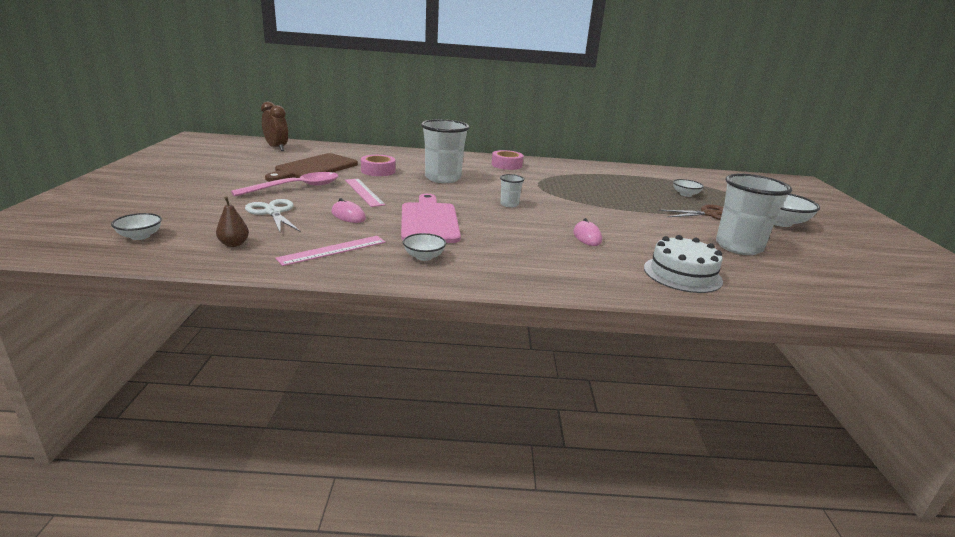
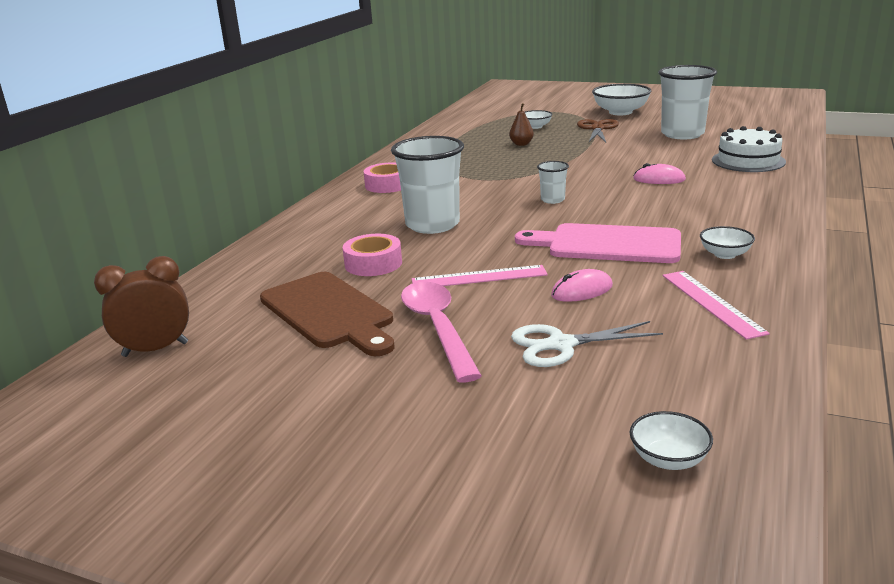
camera: 65 degrees left, 0 degrees up
brown pear [216,196,249,247] -> brown pear moved to [509,103,534,146]

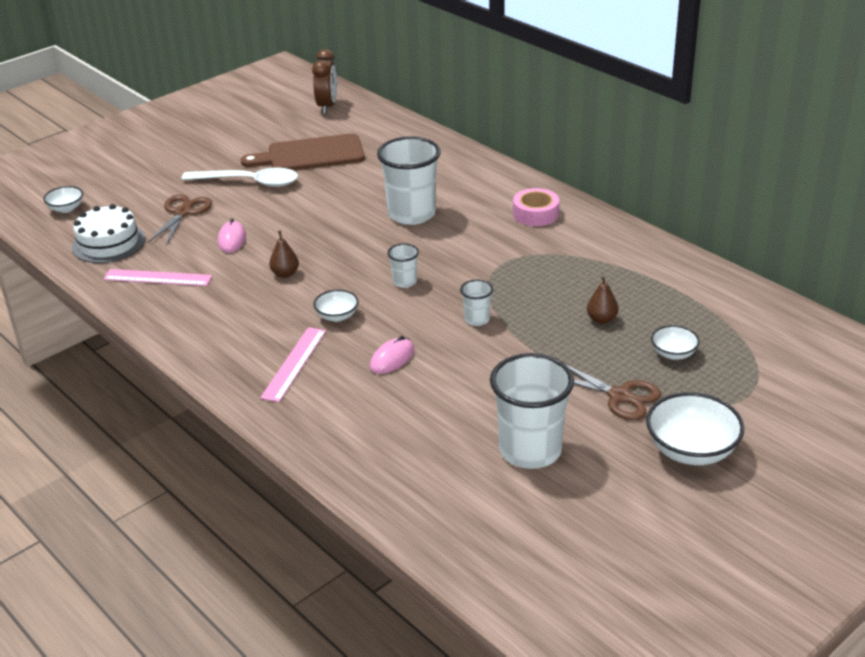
camera: 115 degrees right, 10 degrees up
pink tape [343,234,402,276] -> none
pink spoon [401,282,482,383] -> white spoon [182,168,298,187]
pink ruler [412,265,548,286] -> pink ruler moved to [260,327,326,402]
white scissors [511,321,663,367] -> brown scissors [147,195,212,245]
pink cutting board [515,223,681,263] -> brown pear [269,230,299,278]
white bowl [700,226,755,259] -> white bowl moved to [313,290,359,322]
white cake [712,126,786,172] -> white cake moved to [72,204,145,263]
none -> white cup [460,280,493,326]

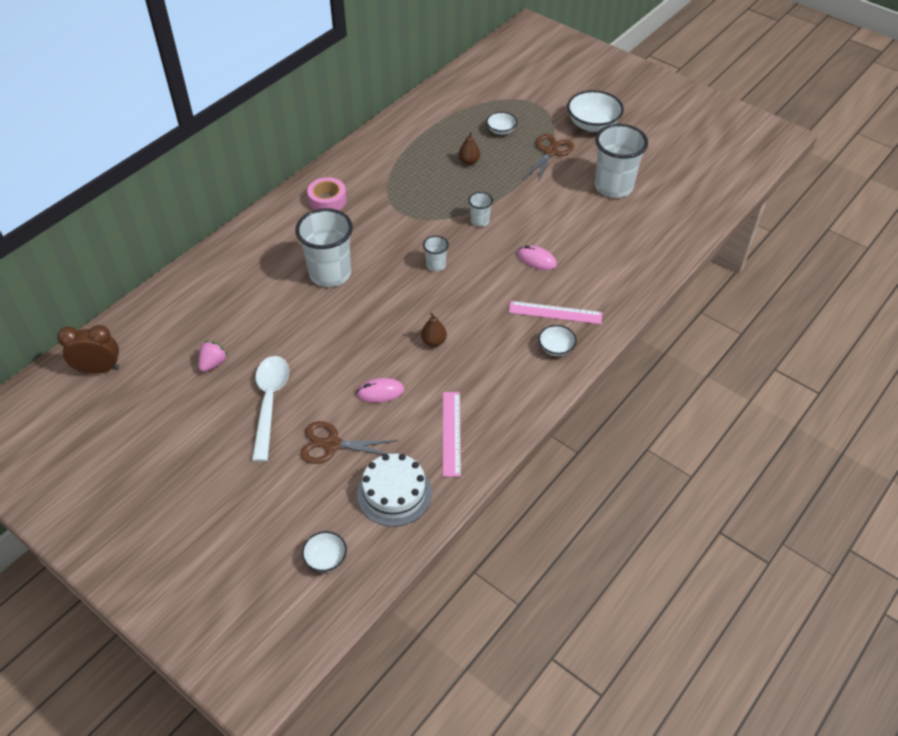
camera: 100 degrees left, 15 degrees up
brown cutting board [241,133,365,171] -> pink strawberry [198,341,228,372]
white bowl [313,290,359,322] -> white bowl moved to [538,325,577,356]

